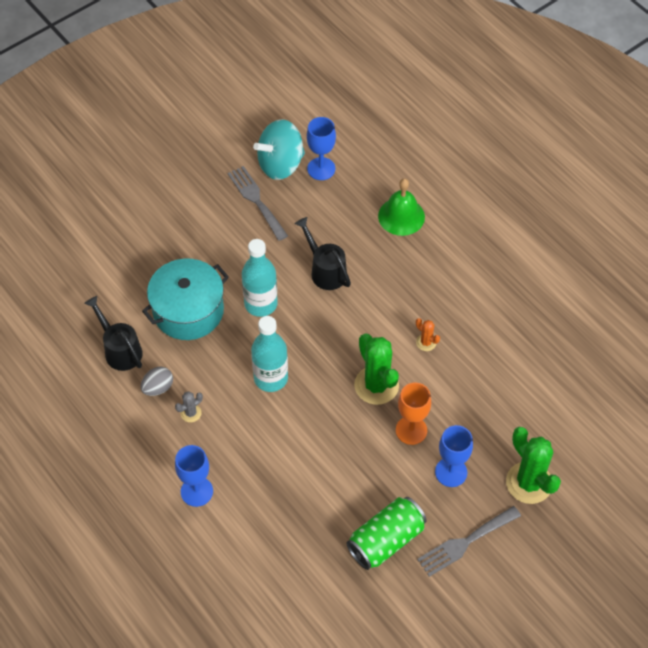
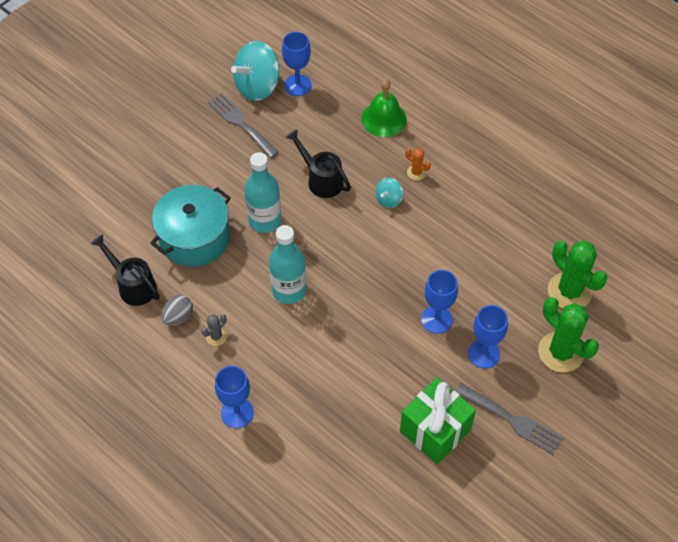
camera: 10 degrees left, 0 degrees up
green can [346,497,427,570] -> green gift [400,377,476,464]
green cactus [354,334,399,405] -> green cactus moved to [548,241,607,308]
orange goblet [396,383,431,445] -> blue goblet [421,270,458,334]
orange cactus [416,318,440,351] -> orange cactus moved to [405,149,431,180]
grey fork [417,506,521,577] -> grey fork turned 105 degrees counterclockwise [455,383,563,455]
none -> turquoise spinning top [375,178,403,208]

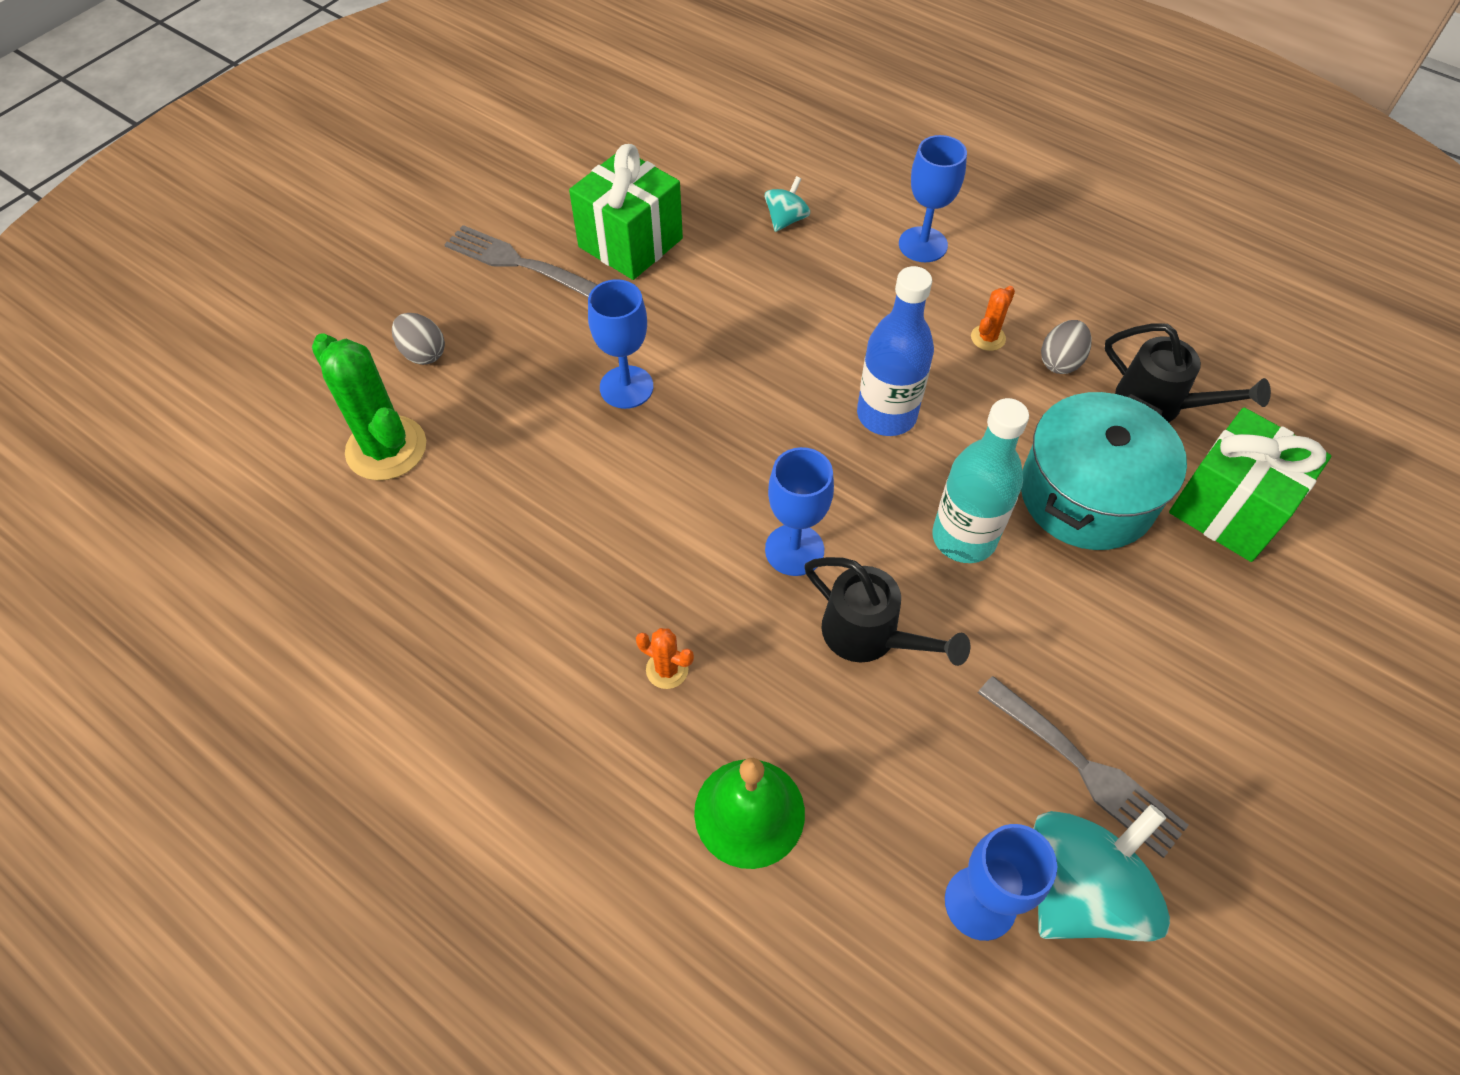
camera: 175 degrees right, 0 degrees up
grey cactus [201,314,227,346] -> orange cactus [971,286,1015,351]
turquoise bottle [269,225,306,304] -> blue bottle [857,266,934,436]
turquoise spinning top [375,178,403,208] -> turquoise spinning top moved to [765,176,810,232]
blue goblet [468,305,508,369] -> blue goblet moved to [765,447,834,576]
green cactus [538,297,599,373] -> grey egg [392,313,445,365]
none -> green gift [1169,407,1331,562]

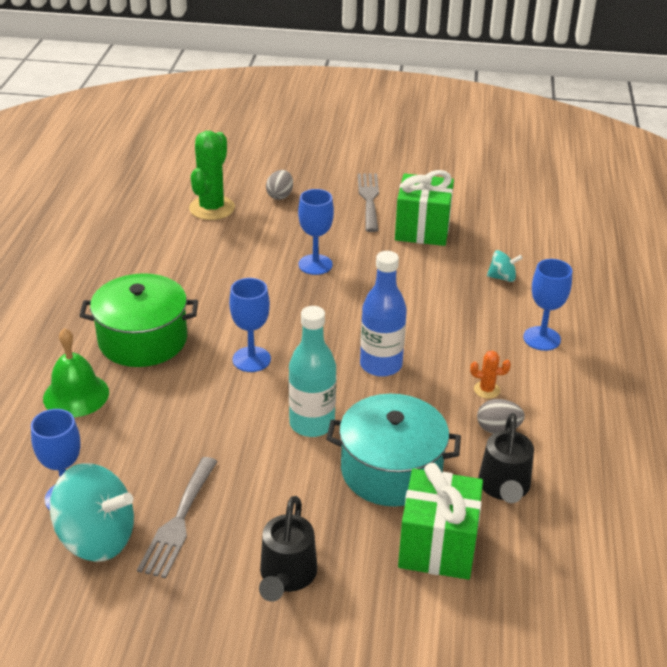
camera: 60 degrees right, 20 degrees down
orange cactus [636,628,694,689] -> green pot [80,273,198,367]
black watering can [805,557,970,666] -> black watering can moved to [259,496,317,602]

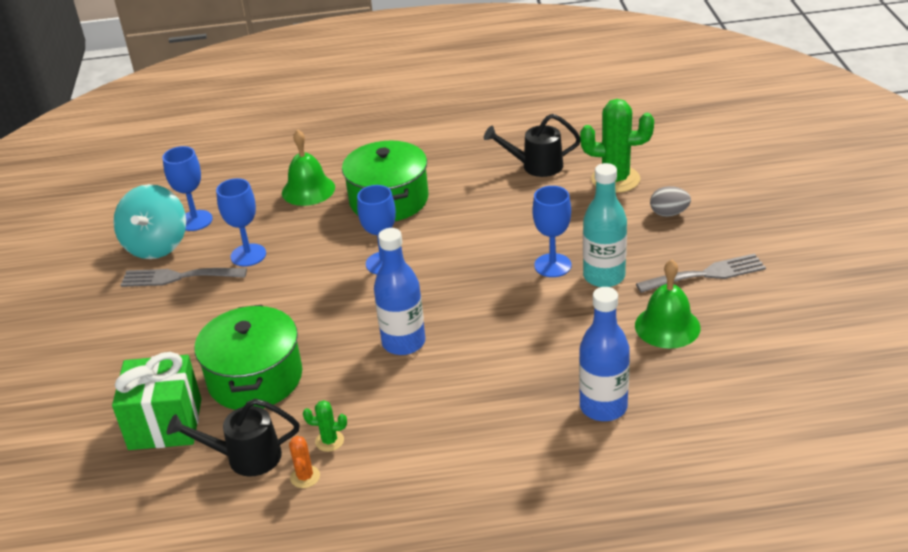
camera: 80 degrees right, 0 degrees up
black watering can [259,496,317,602] -> black watering can moved to [484,114,580,177]
turquoise bottle [289,306,336,437] -> turquoise bottle moved to [583,163,627,287]
turquoise pot [326,394,461,507] -> green pot [195,305,302,410]
green gift [395,170,454,246] -> green bell [635,259,701,349]
orange cactus [470,351,511,399] -> orange cactus moved to [289,436,320,488]
grey egg [477,399,525,433] -> green cactus [303,400,347,452]
turquoise spinning top [487,250,523,282] -> blue bottle [579,287,630,421]
blue goblet [523,259,572,351] -> blue goblet moved to [216,178,266,267]

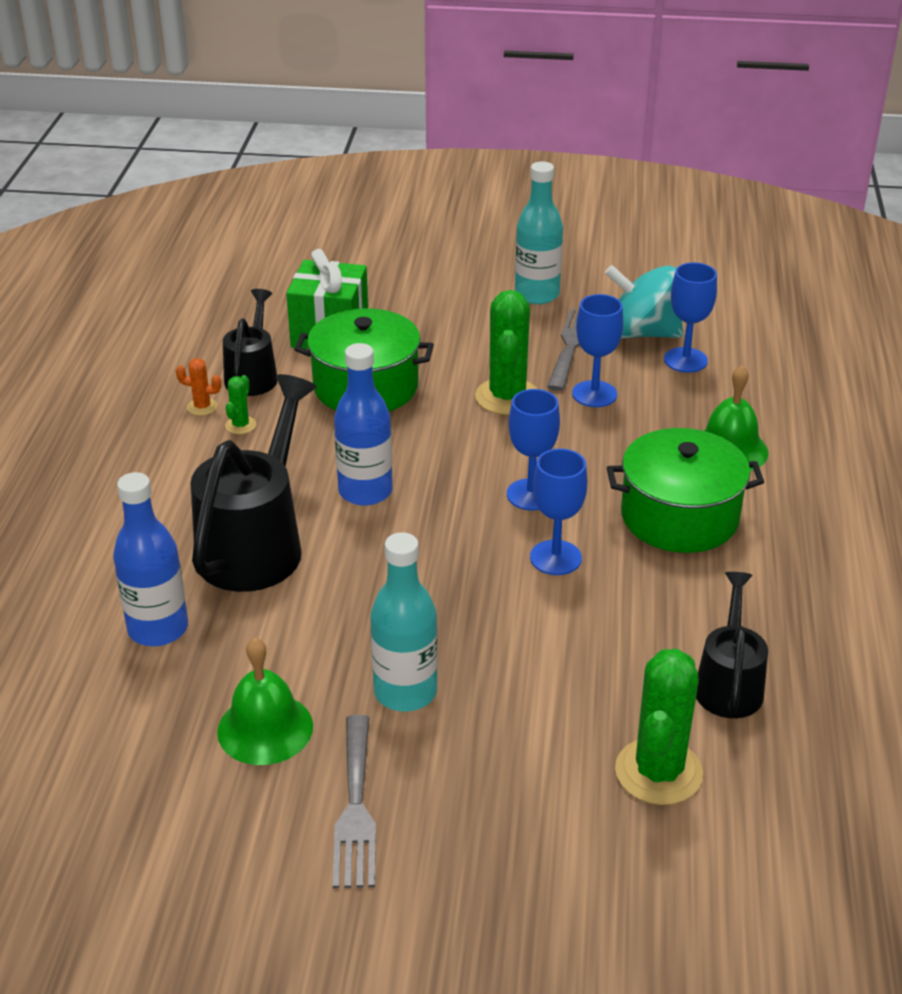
camera: 100 degrees right, 0 degrees up
blue goblet [533,186,571,277] -> blue goblet moved to [530,448,587,575]
grey egg [650,186,691,217] -> none
none -> black watering can [191,374,317,592]
none -> green cactus [475,290,537,415]
none -> turquoise bottle [515,161,563,304]

